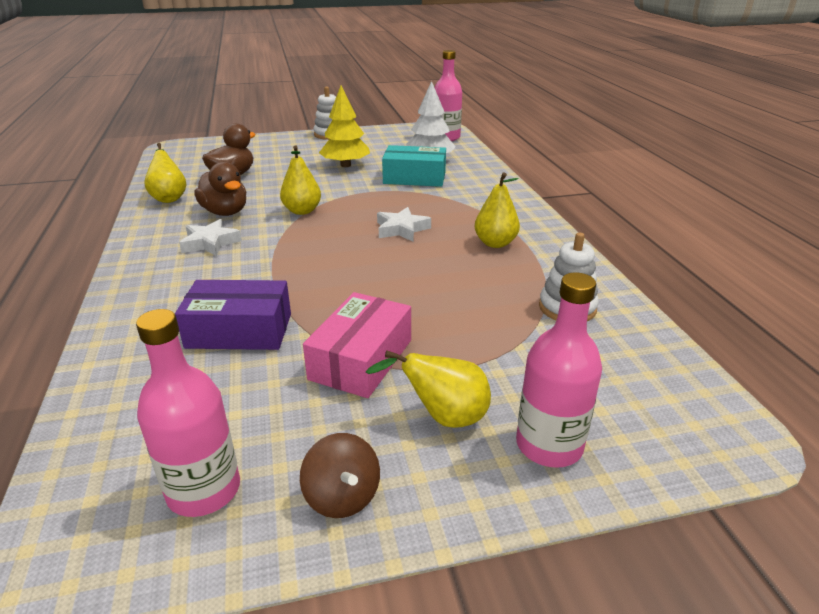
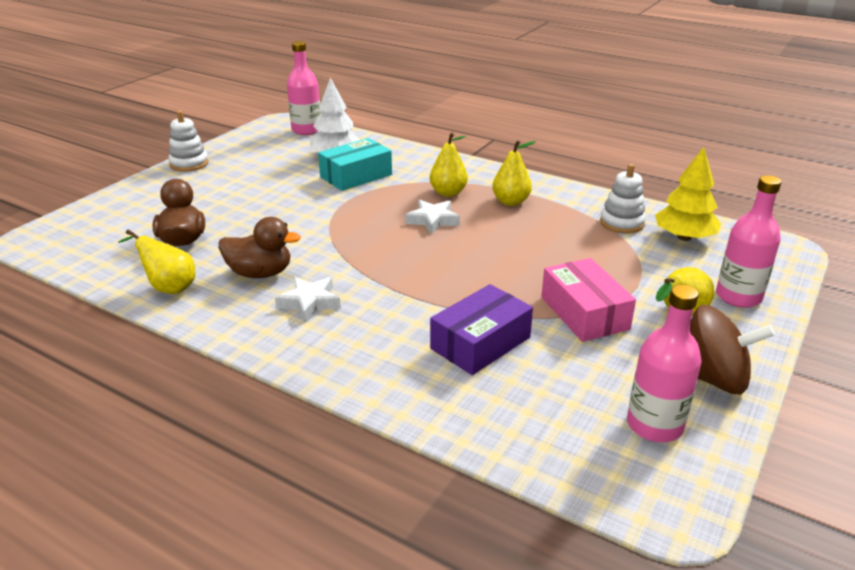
camera: 45 degrees left, 0 degrees up
yellow pear [280,146,321,215] -> yellow pear moved to [430,132,468,197]
brown spinning top [300,433,380,518] -> brown spinning top [690,305,775,394], size x1.63
yellow tree [319,85,370,167] -> yellow tree moved to [655,147,721,241]

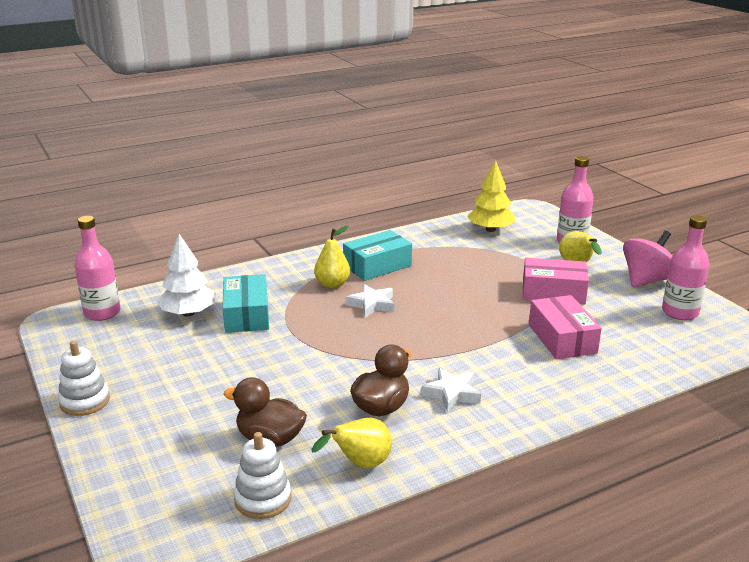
camera: 60 degrees left, 5 degrees down
purple box [430,284,533,375] -> pink box [529,295,602,359]
yellow pear [492,140,536,206] -> turquoise box [343,230,412,281]
white stacking toy [600,164,646,234] -> white stacking toy moved to [234,432,292,519]
brown spinning top [690,305,775,394] -> pink spinning top [623,231,672,287]

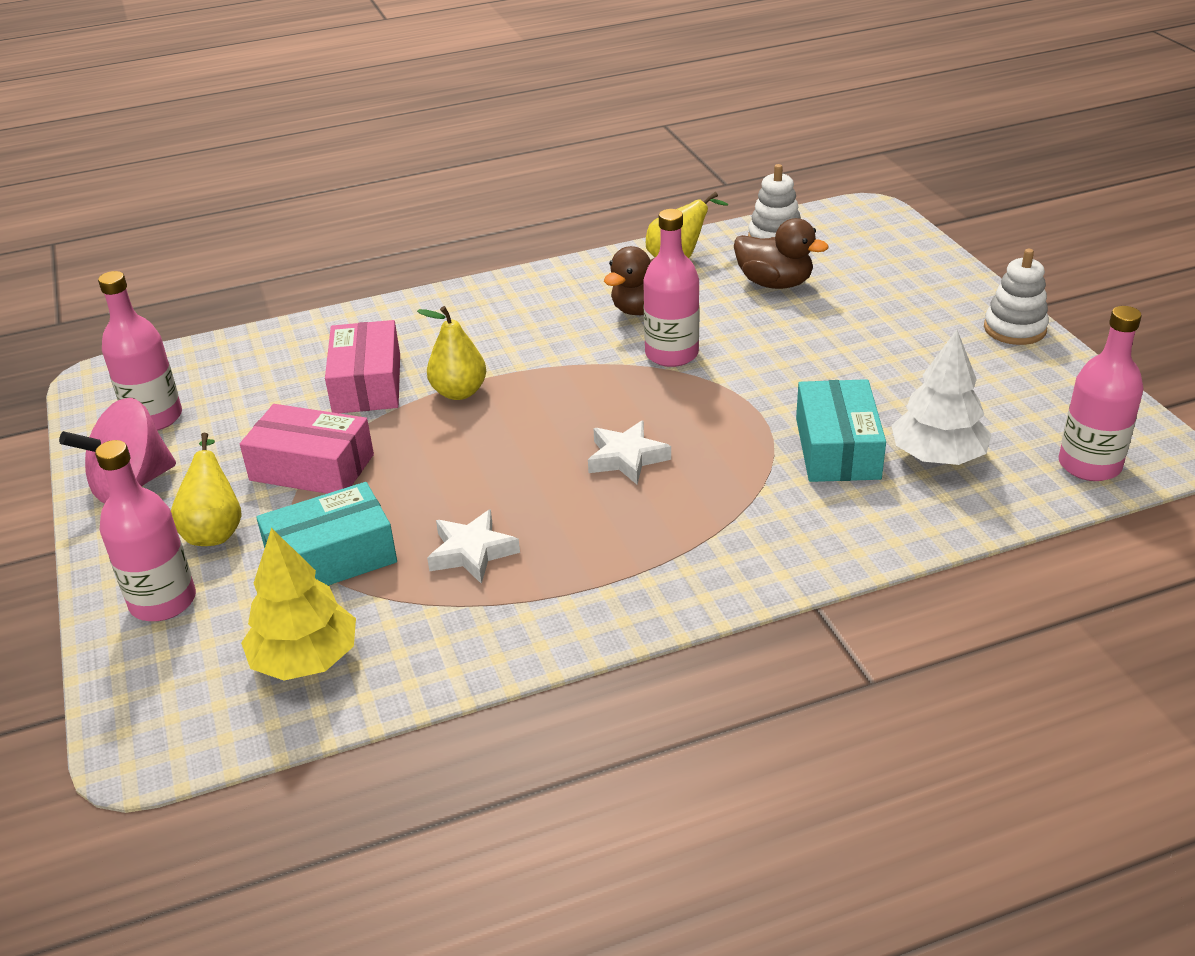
camera: 170 degrees left, 10 degrees up
yellow pear [314,225,350,288] -> yellow pear moved to [417,306,486,400]
turquoise box [343,230,412,281] -> turquoise box moved to [256,482,397,586]
white star [421,368,481,412] -> white star moved to [427,509,520,584]
none -> pink bottle [643,209,699,367]

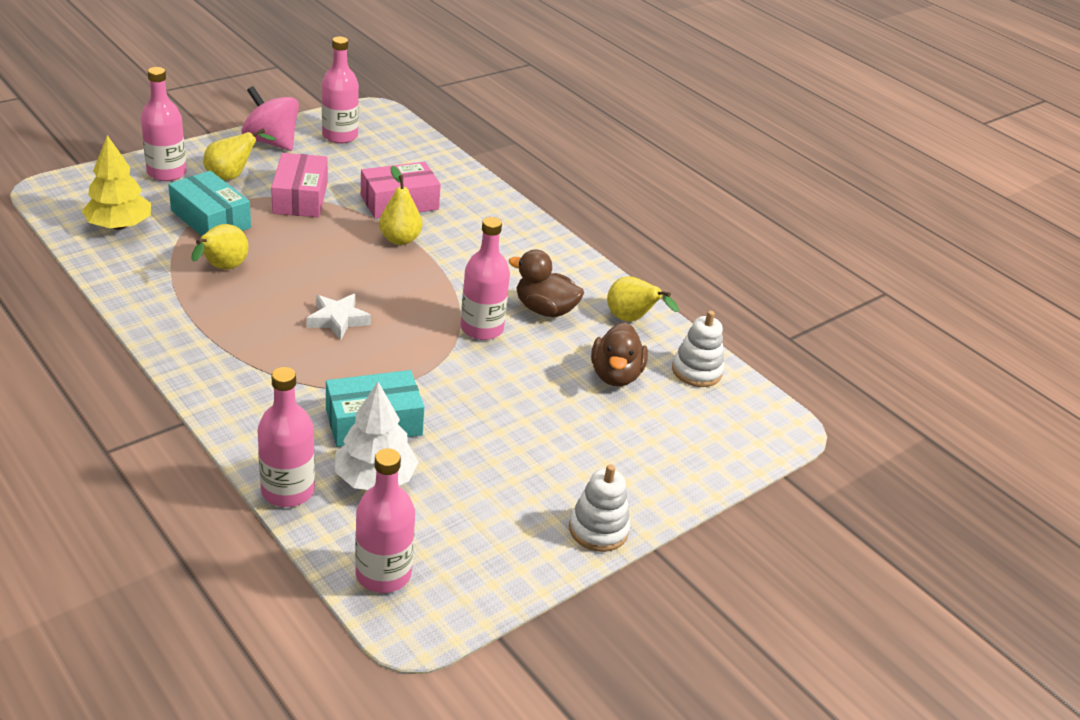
camera: 65 degrees right, 0 degrees up
white star [427,509,520,584] -> yellow pear [191,224,249,270]
none -> pink bottle [258,367,315,507]

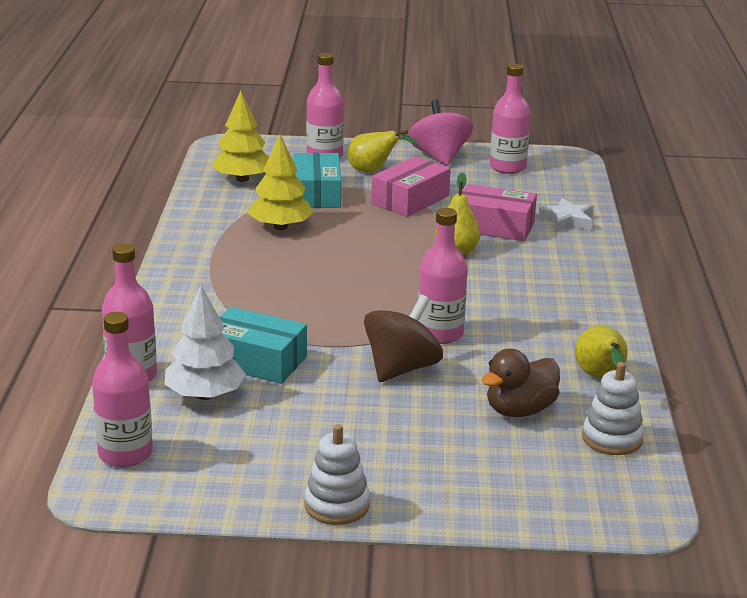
camera: 45 degrees right, 10 degrees down
yellow pear [191,224,249,270] -> yellow tree [248,134,314,230]
white star [307,294,371,340] -> white star moved to [538,198,594,232]
brown duck [509,249,584,317] -> none
none -> brown spinning top [364,295,443,382]

